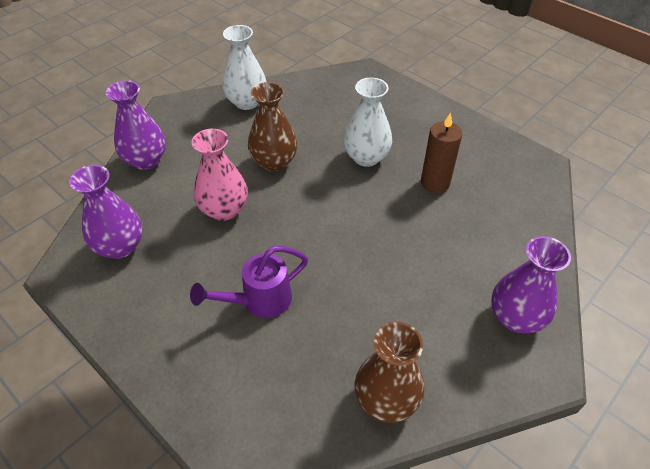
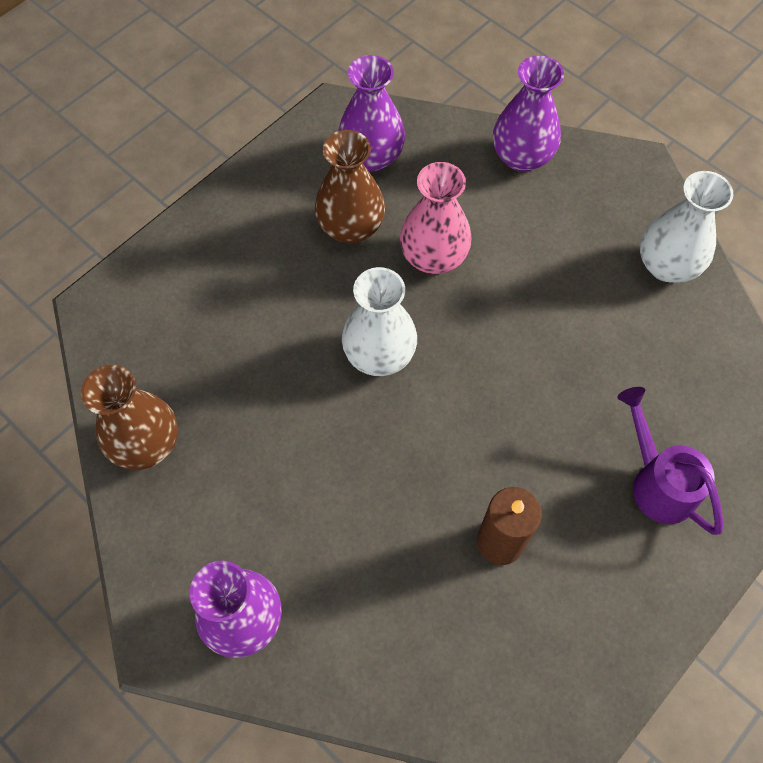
camera: 90 degrees right, 15 degrees up
purple watering can [190,246,308,318] -> purple watering can moved to [618,387,723,535]
brown vase [248,82,297,172] -> brown vase moved to [315,130,385,243]
white vase [343,77,392,167] -> white vase moved to [342,267,417,376]

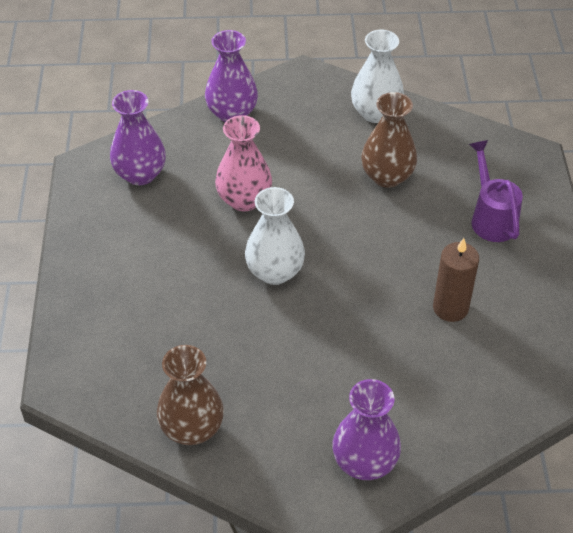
camera: 45 degrees left, 15 degrees down
brown vase [315,130,385,243] -> brown vase moved to [361,92,417,188]
purple watering can [618,387,723,535] -> purple watering can turned 60 degrees clockwise [469,140,523,242]

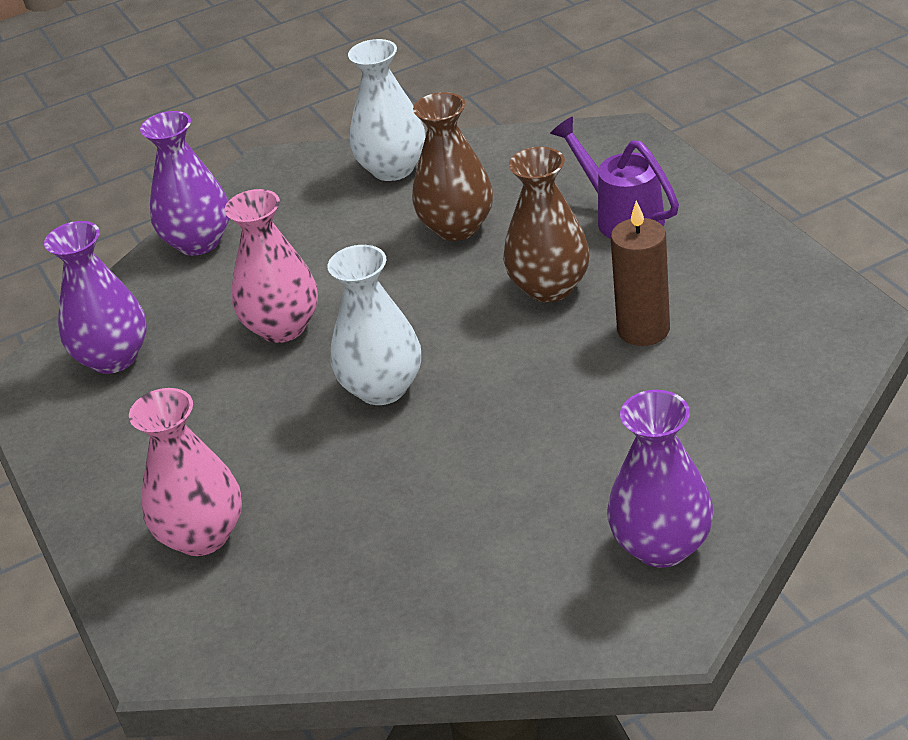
camera: 20 degrees left, 10 degrees down
brown vase [157,345,224,445] -> brown vase moved to [503,147,590,302]
none -> pink vase [129,388,242,556]

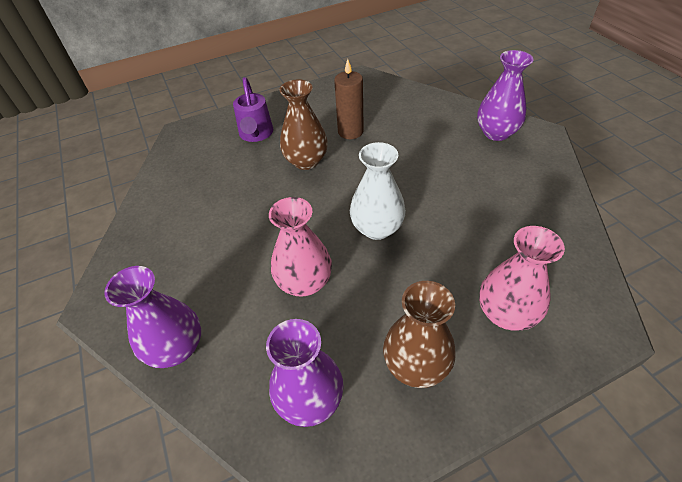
camera: 90 degrees left, 10 degrees up
white vase [348,39,426,181] -> none
brown vase [412,92,493,241] -> brown vase moved to [383,281,456,388]
purple watering can [550,117,679,239] -> purple watering can turned 60 degrees counterclockwise [233,77,273,142]

